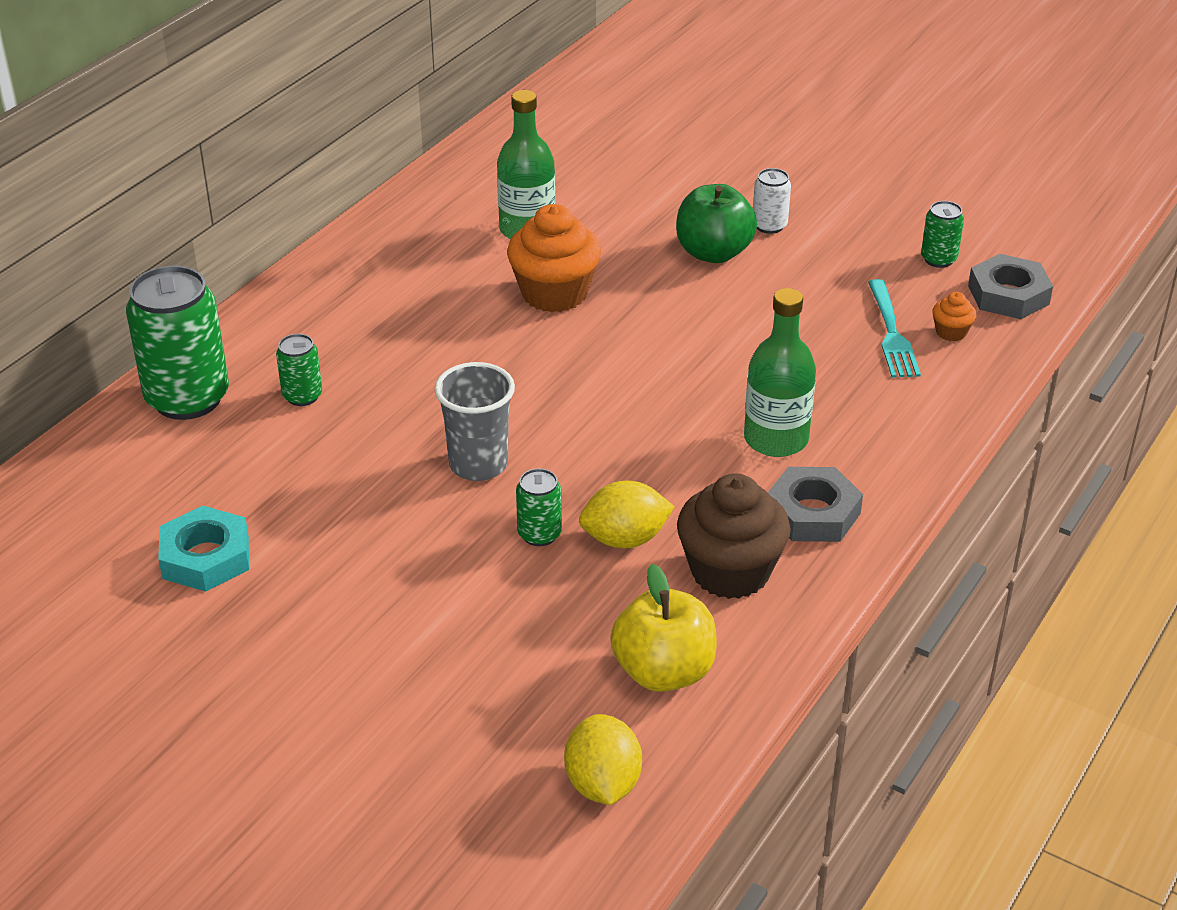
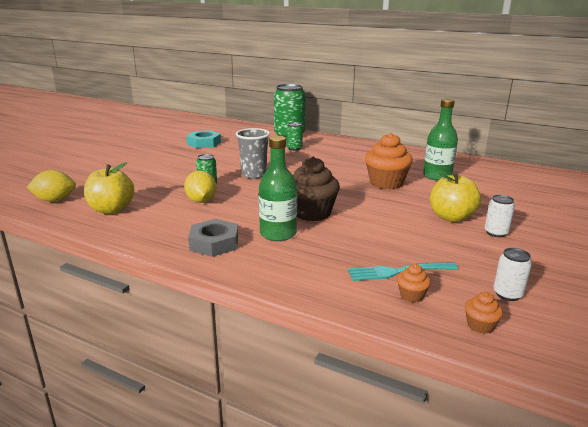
camera: 85 degrees right, 15 degrees down
green apple [676,184,757,263] -> yellow apple [430,172,481,222]
brown cupcake [677,473,791,599] -> brown cupcake moved to [293,156,340,221]
green can [921,201,964,268] -> white can [493,248,532,301]
grey nut [968,254,1053,319] -> orange cupcake [465,292,503,334]

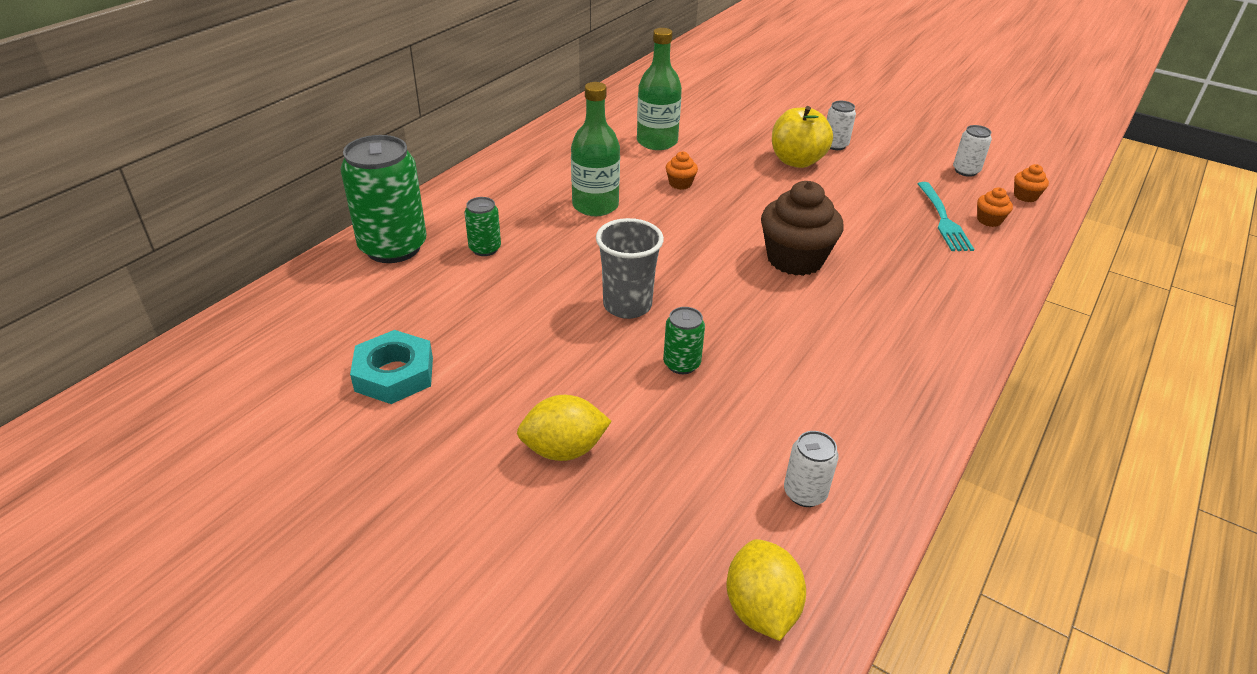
camera: 85 degrees left, 15 degrees up
yellow apple [84,162,134,214] -> white can [784,431,839,507]
yellow lemon [184,171,216,203] -> yellow lemon moved to [517,395,612,461]
grey nut [188,219,238,257] -> none
green bottle [259,136,297,241] -> green bottle moved to [571,82,620,216]
orange cupcake [365,133,413,189] -> orange cupcake [666,152,698,190], size x0.46

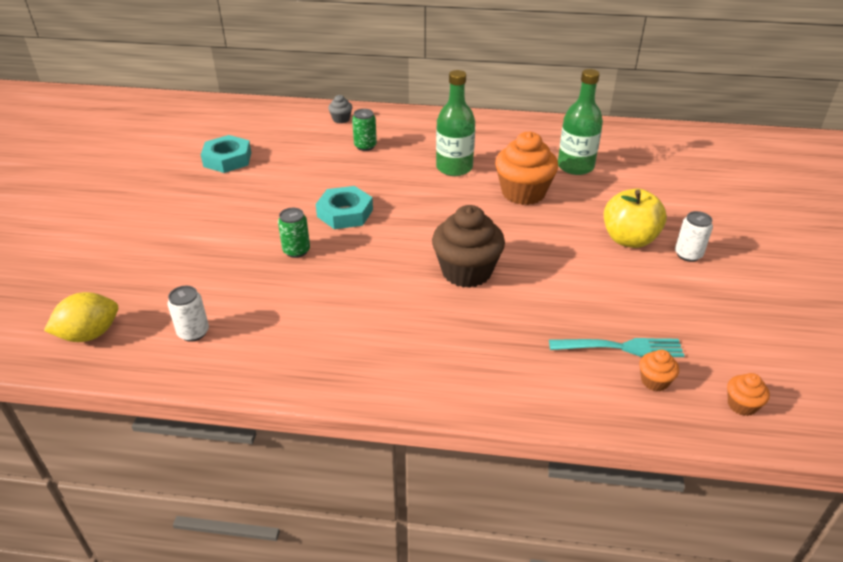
camera: 65 degrees right, 0 degrees up
green can [340,135,426,263] -> grey cupcake [328,95,352,124]
yellow lemon [517,395,612,461] -> none
grey cup [596,218,664,319] -> turquoise nut [316,186,373,229]
orange cupcake [666,152,698,190] -> orange cupcake [495,131,558,205], size x2.20
turquoise fork [918,182,974,251] -> turquoise fork turned 150 degrees counterclockwise [549,338,685,357]
white can [953,125,992,177] -> none

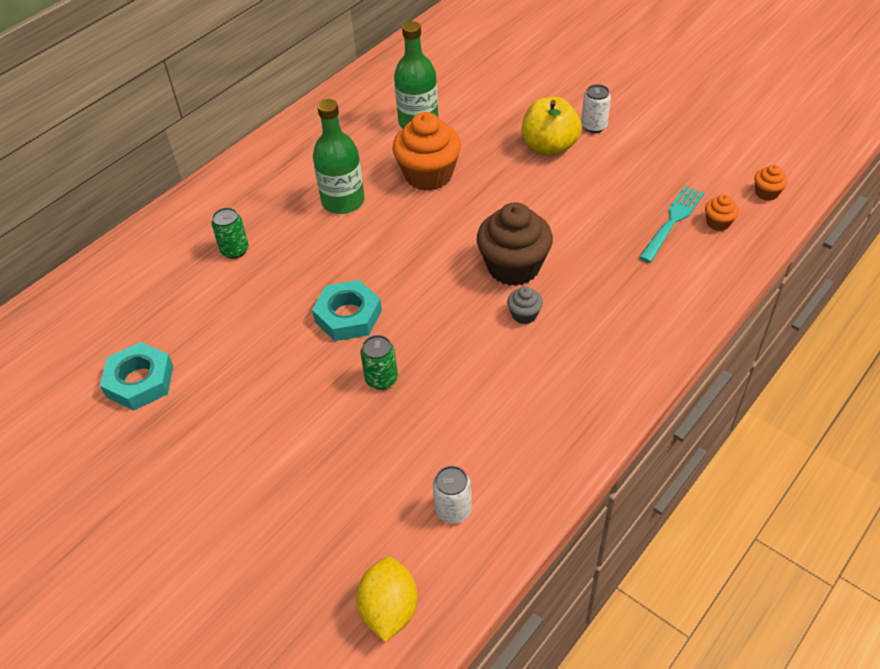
camera: 55 degrees left, 10 degrees up
grey cupcake [328,95,352,124] -> grey cupcake moved to [507,286,543,324]

